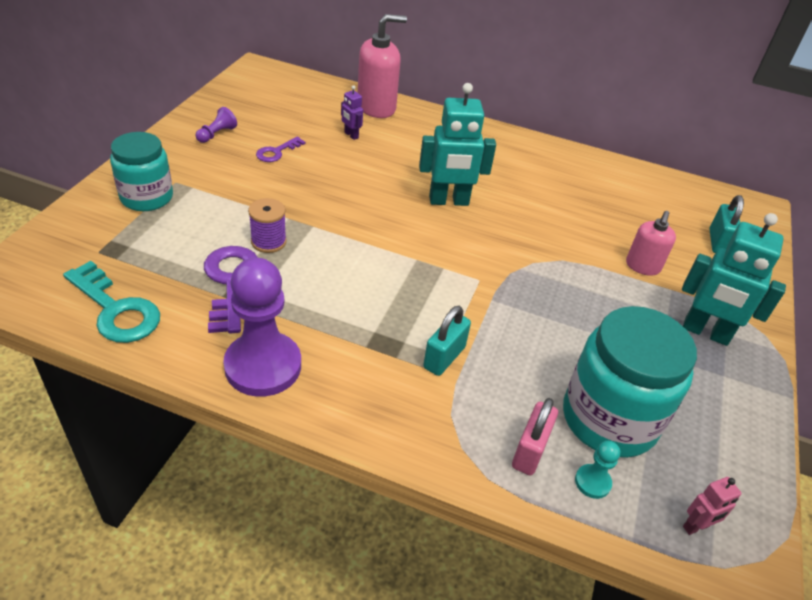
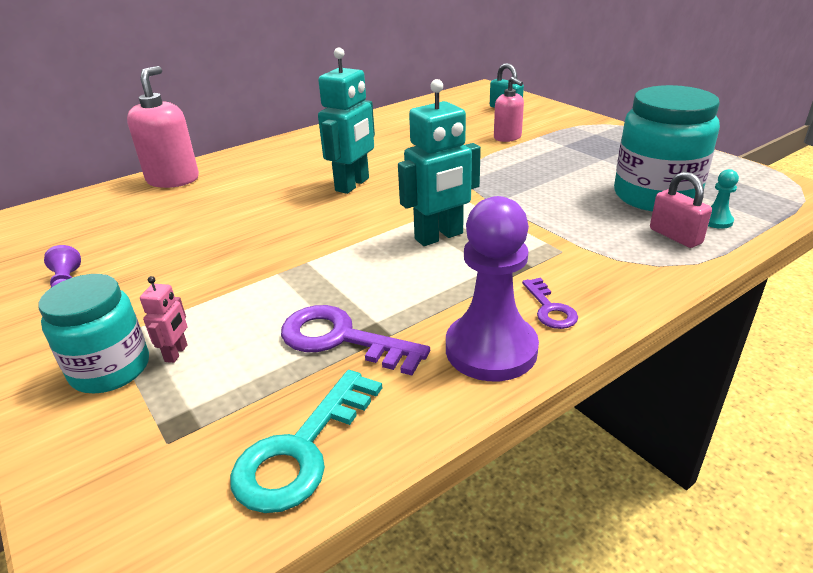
camera: 50 degrees left, 10 degrees down
turquoise key [63,261,160,343] -> turquoise key turned 135 degrees clockwise [230,370,382,513]
purple spool [248,198,287,253] -> none
purple key [256,137,306,162] -> purple key moved to [522,278,578,329]
purple robot [341,85,363,140] -> none
turquoise padlock [423,306,471,376] -> none
turquoise robot [682,213,786,346] -> turquoise robot moved to [398,79,481,246]
pink robot [683,477,742,535] -> pink robot moved to [140,276,188,363]

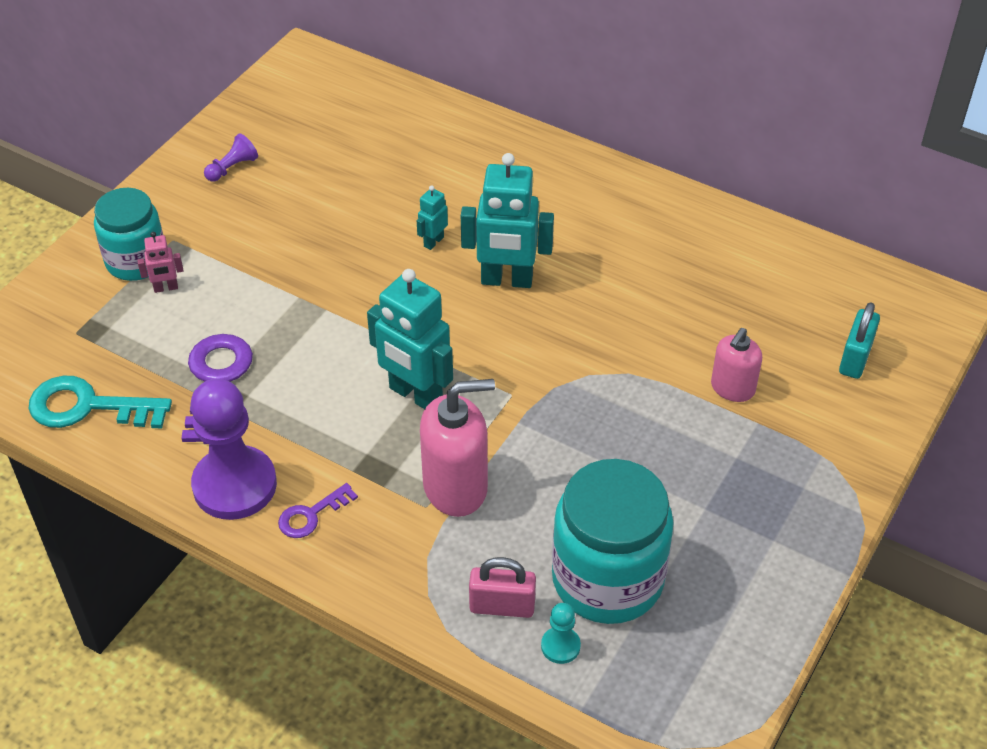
camera: 65 degrees right, 15 degrees up
pink soap dispenser [127,66,199,188] -> pink soap dispenser moved to [420,379,495,517]
pink padlock [650,172,712,248] -> pink padlock turned 60 degrees clockwise [469,557,536,618]
none -> turquoise robot [417,186,448,250]

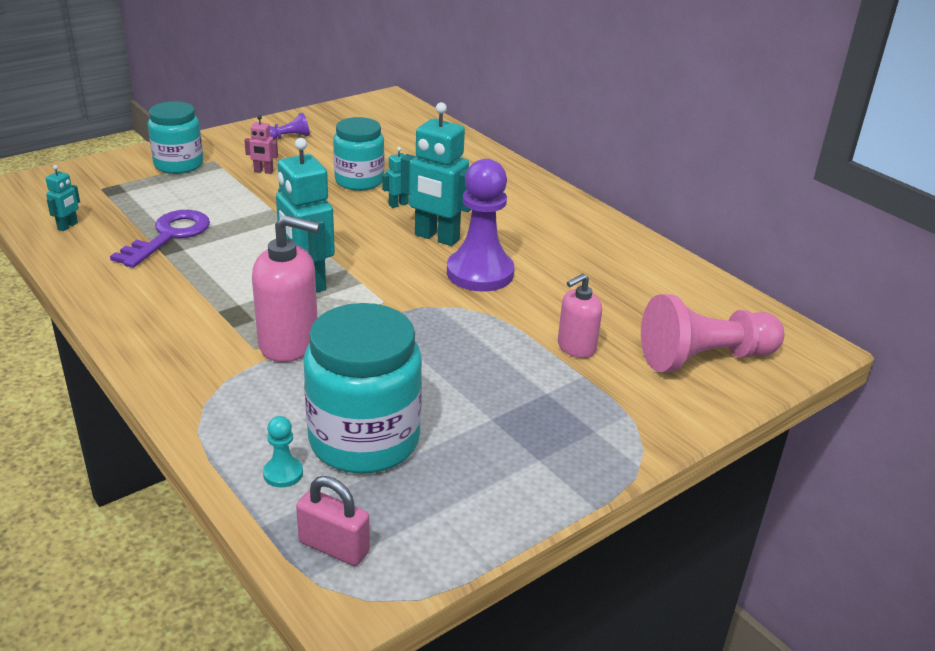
camera: 20 degrees right, 15 degrees down
turquoise key [29,376,172,428] -> turquoise robot [46,165,80,231]
pink robot [137,232,183,293] -> pink robot moved to [244,115,278,174]
purple pawn [190,379,277,520] -> purple pawn moved to [447,159,514,292]
purple key [278,483,358,538] -> none
pink padlock [469,557,536,618] -> pink padlock moved to [296,476,370,566]
turquoise padlock [839,302,880,379] -> pink pawn [641,294,784,372]
none -> turquoise jar [333,117,384,191]

